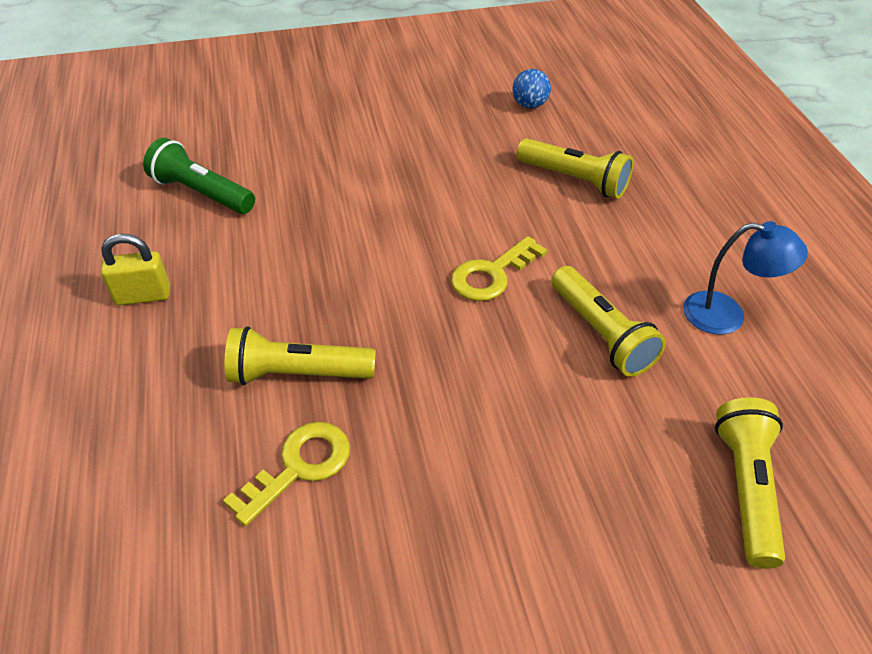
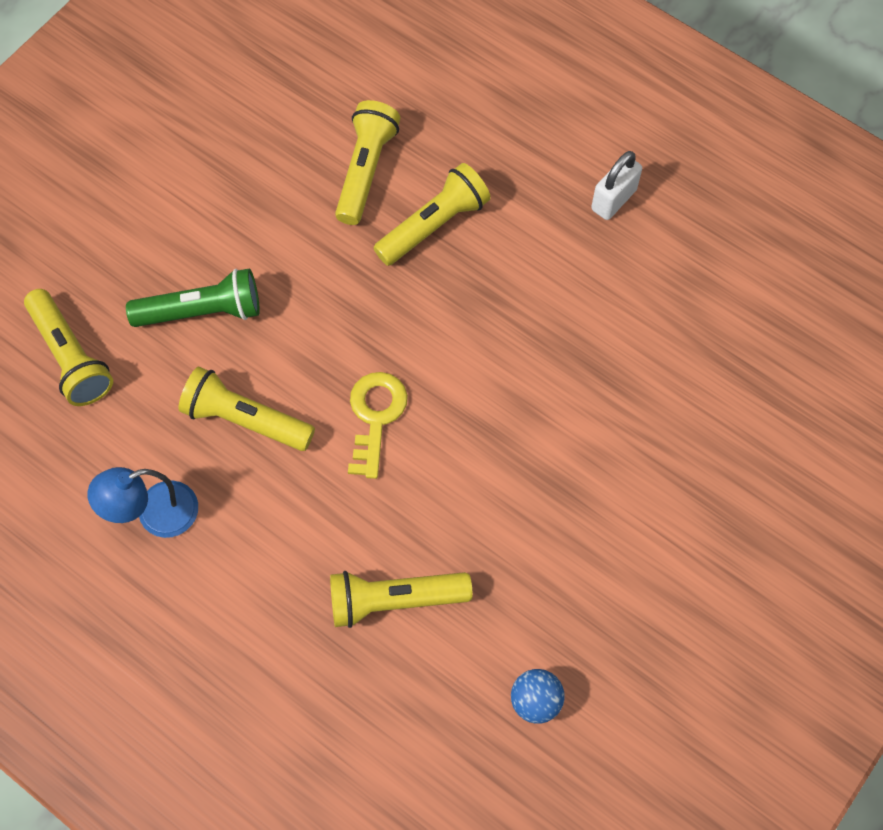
camera: 140 degrees right, 20 degrees up
yellow padlock [101,234,170,306] -> white padlock [591,151,642,220]
green flashlight [143,138,255,214] -> green flashlight moved to [126,268,260,327]
yellow key [223,422,350,526] -> yellow flashlight [335,100,401,225]

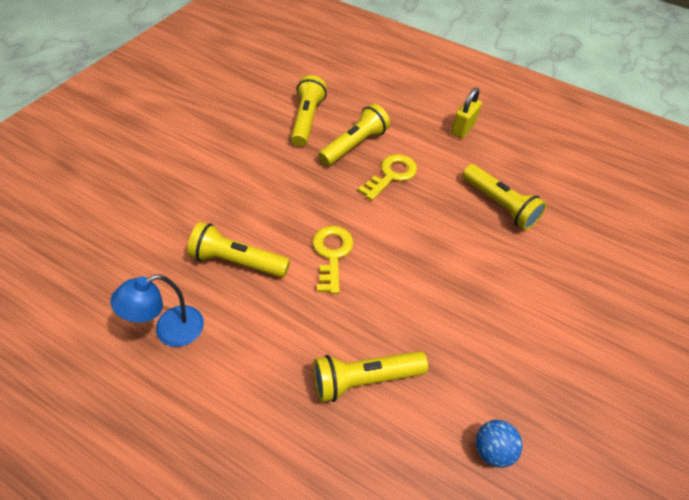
camera: 10 degrees left, 15 degrees down
yellow flashlight [24,289,113,406] -> yellow flashlight moved to [462,164,547,230]
green flashlight [126,268,260,327] -> none
white padlock [591,151,642,220] -> yellow padlock [451,88,482,139]
none -> yellow key [358,154,417,201]

